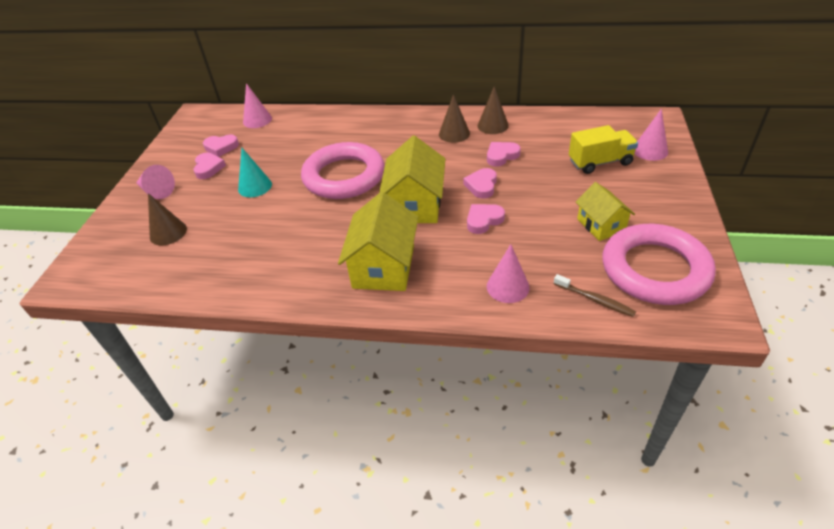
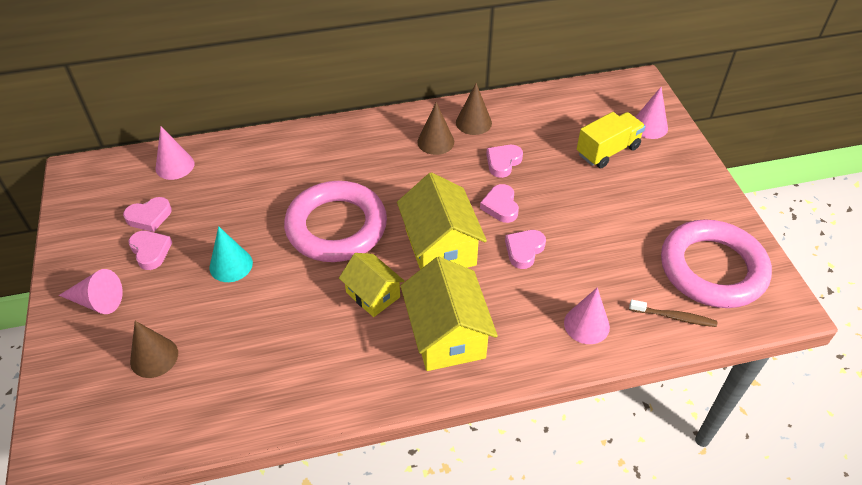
camera: 25 degrees left, 5 degrees up
yellow house [576,182,635,241] -> yellow house moved to [339,253,404,317]

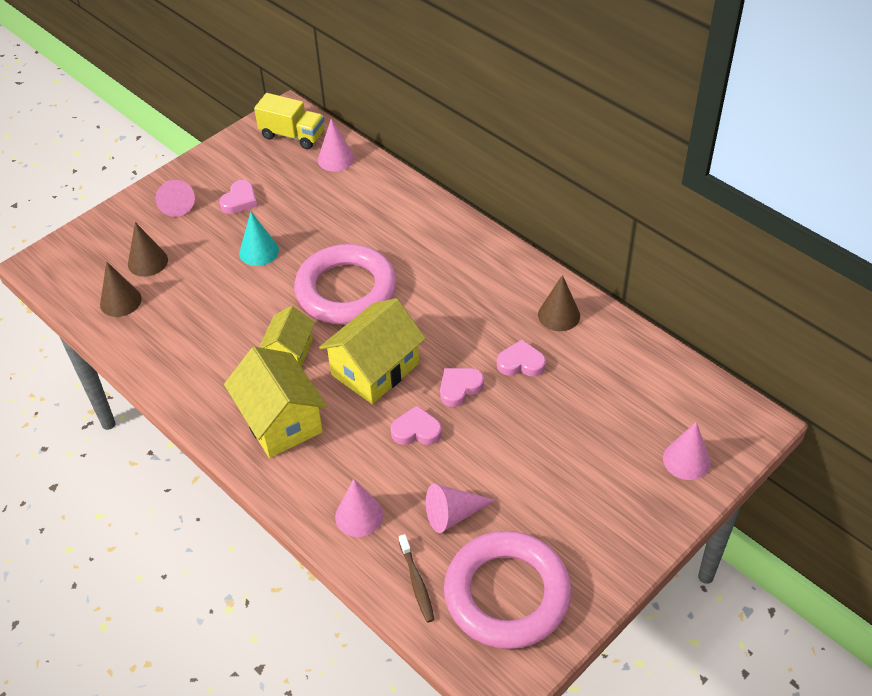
camera: 60 degrees right, 0 degrees up
pink heart [123,197,171,232] -> none
yellow house [401,257,498,371] -> yellow house turned 75 degrees counterclockwise [224,346,327,458]
brown cone [417,102,454,155] -> brown cone moved to [100,262,142,317]
yellow truck [577,112,646,168] -> yellow truck moved to [254,93,324,149]
none -> pink cone [426,484,496,533]

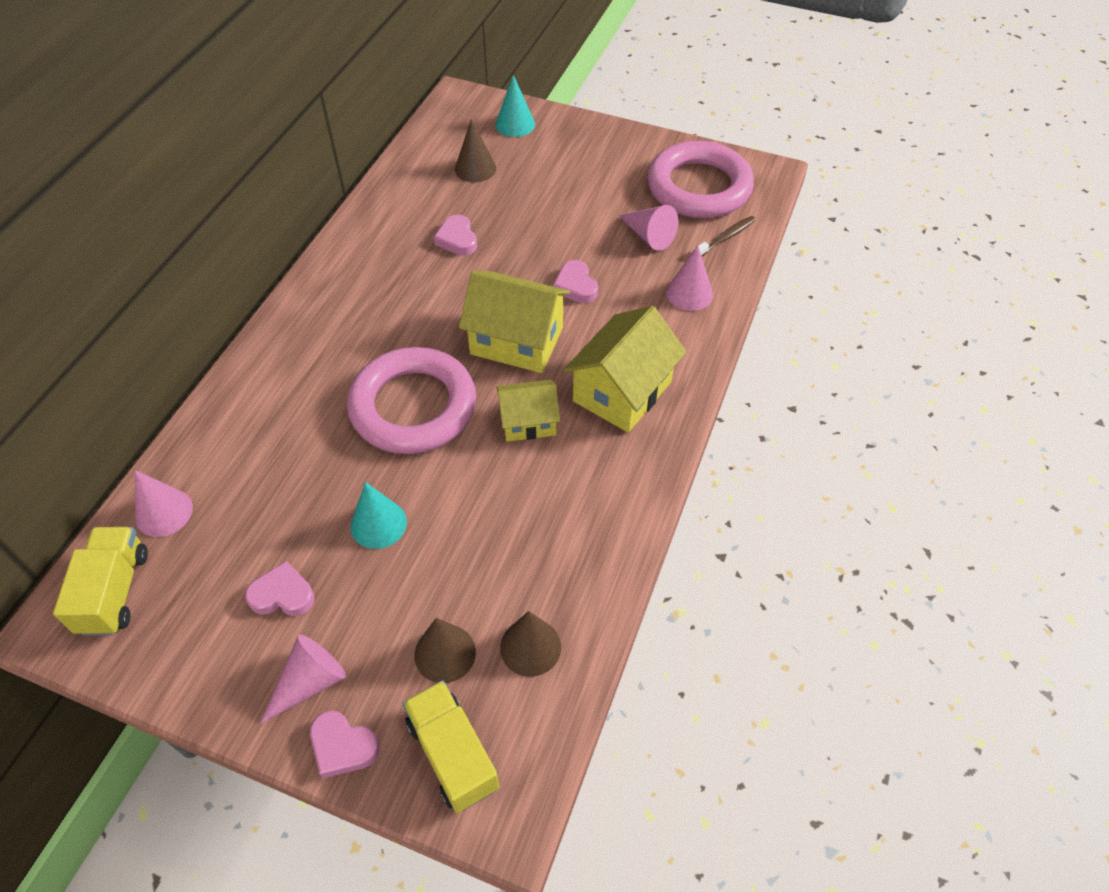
camera: 115 degrees left, 5 degrees up
pink heart [440,368,484,407] -> pink heart moved to [310,711,379,778]
brown cone [538,275,580,331] -> brown cone moved to [455,119,496,182]
pink cone [663,422,711,480] -> turquoise cone [495,75,535,137]
none -> yellow truck [403,680,499,813]

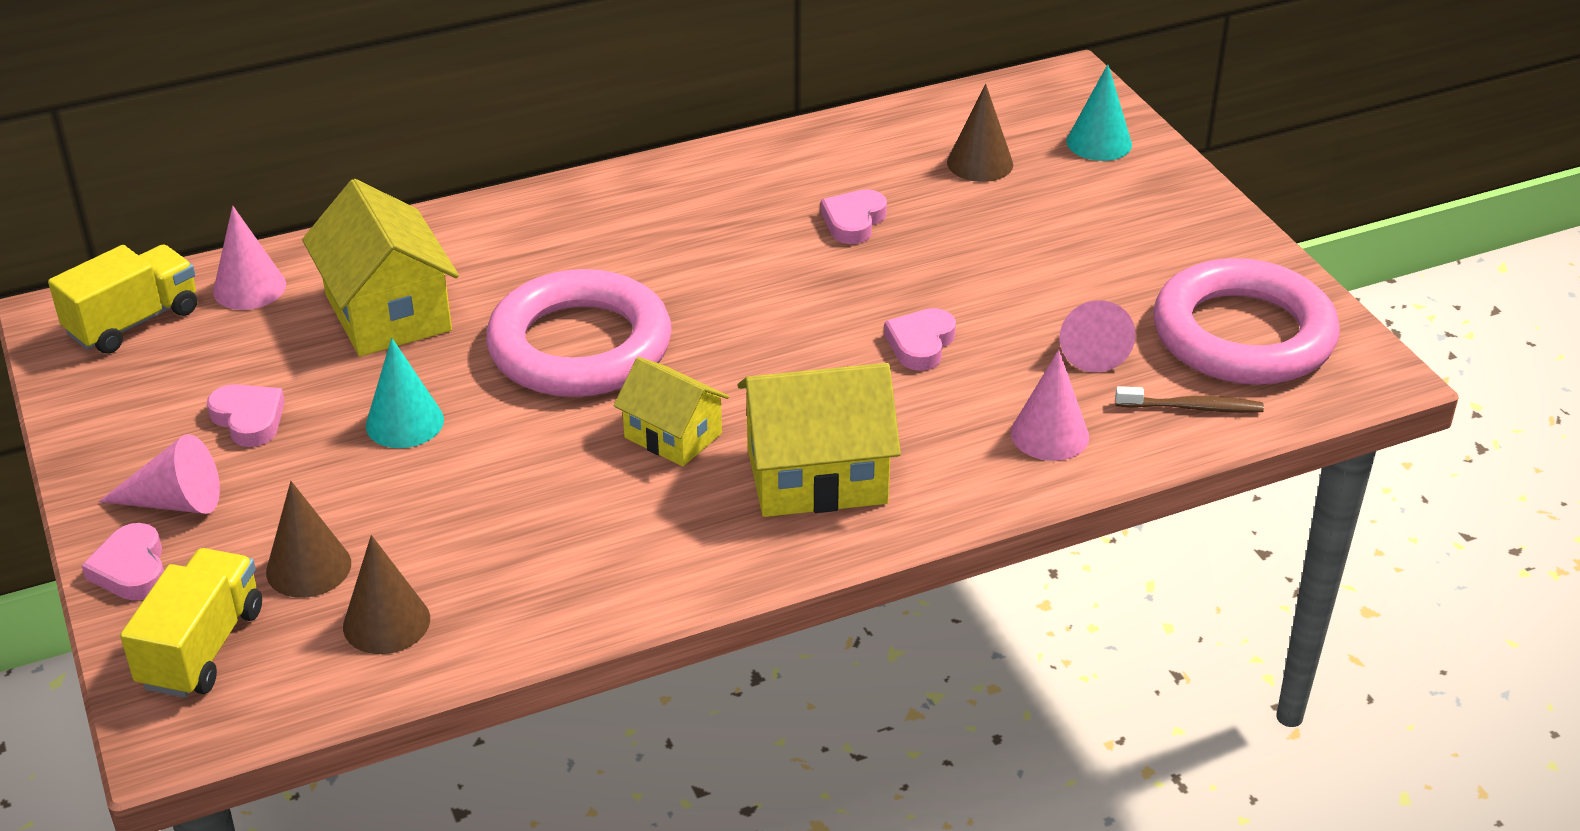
camera: 45 degrees right, 15 degrees down
yellow house [459,271,570,373] -> yellow house moved to [302,179,459,356]

